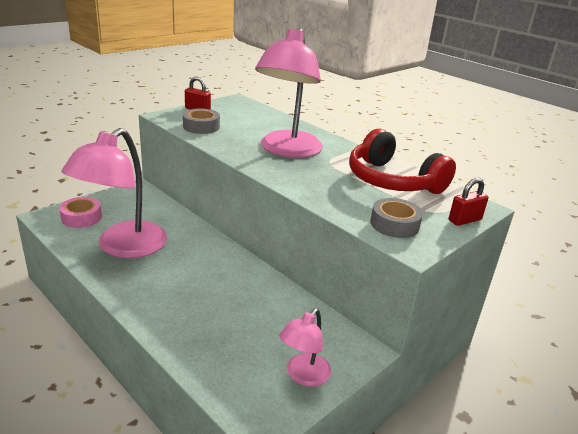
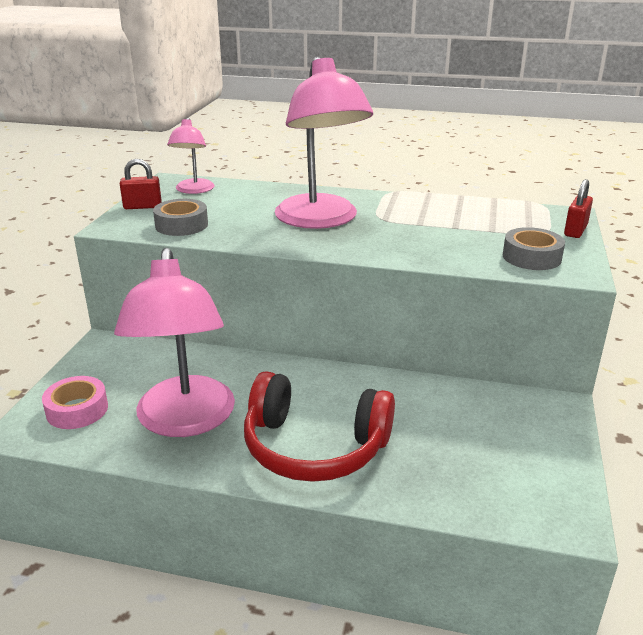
camera: 30 degrees left, 0 degrees up
pink lamp [279,308,331,387] -> pink lamp moved to [167,118,214,194]
red headphones [349,129,456,194] -> red headphones moved to [244,371,395,482]

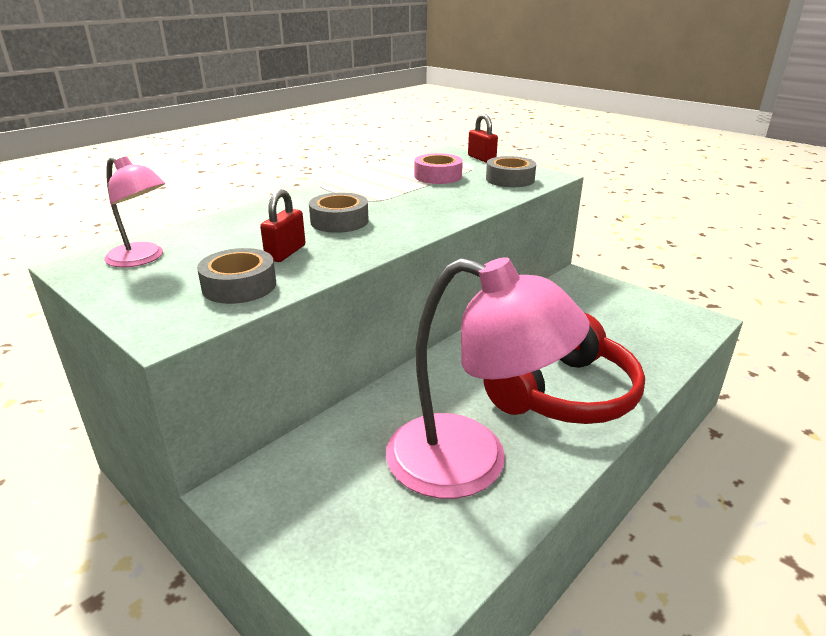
camera: 60 degrees left, 0 degrees up
pink tape [42,376,108,429] -> pink tape moved to [414,153,463,184]
red padlock [120,159,162,209] -> red padlock moved to [260,189,305,262]
pink lamp [275,56,373,229] -> grey tape [309,192,369,233]

